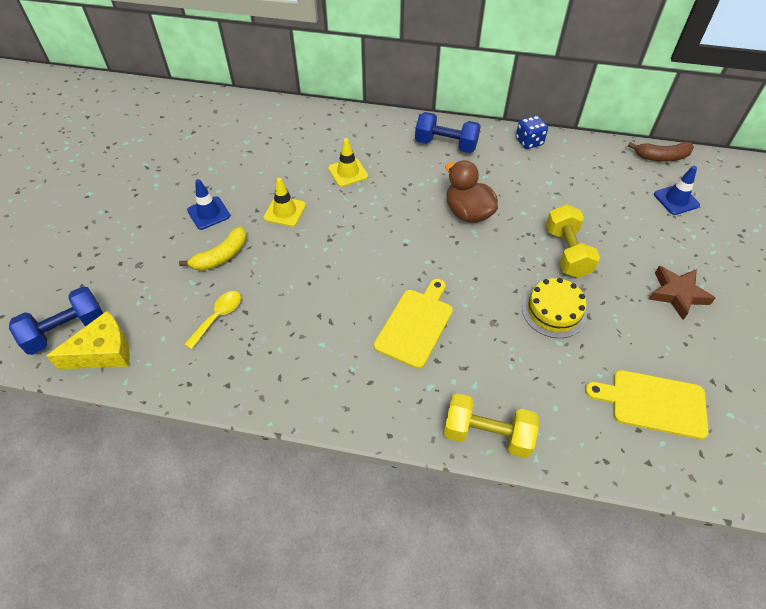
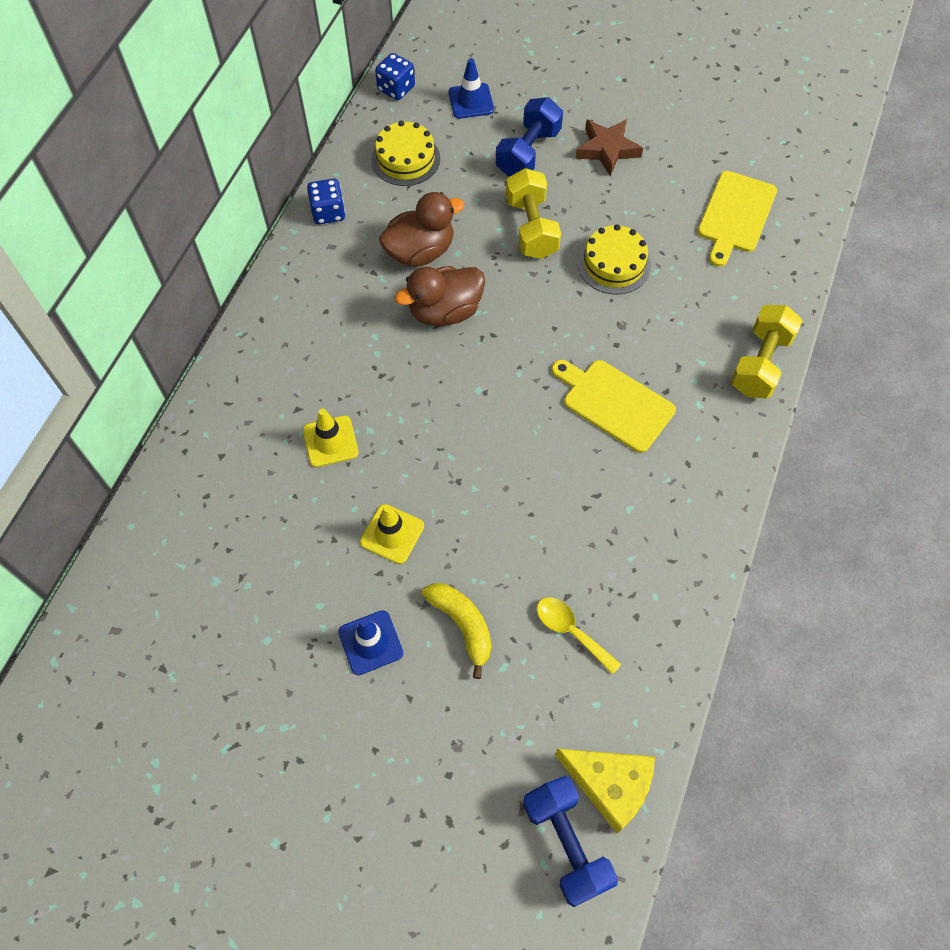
camera: 80 degrees left, 10 degrees up
yellow cheese [46,311,130,369] -> yellow cheese turned 135 degrees clockwise [555,749,655,833]
blue dumbbell [415,112,481,153] -> blue dumbbell moved to [496,97,563,177]
yellow dumbbell [546,204,600,278] -> yellow dumbbell turned 75 degrees clockwise [506,168,561,259]
brown banana [628,141,694,162] -> blue dice [375,53,415,100]
none -> yellow cake [371,121,440,186]
none -> brown duck [379,192,465,267]

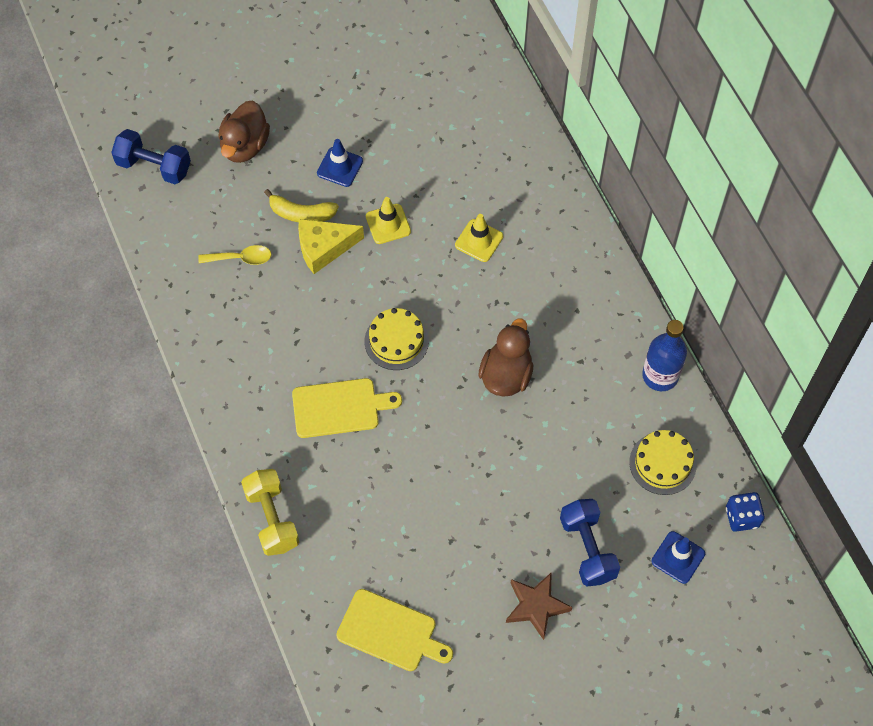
camera: 135 degrees right, 0 degrees up
blue dice [307,179,345,224] -> blue bottle [642,320,687,391]
brown duck [379,192,465,267] -> brown duck moved to [218,100,270,163]
yellow dumbbell [506,168,561,259] -> none
yellow cheese [555,749,655,833] -> yellow cheese moved to [298,219,364,274]
yellow cake [578,224,651,295] -> yellow cake moved to [364,308,429,370]
yellow cutting board [697,171,777,267] -> yellow cutting board turned 135 degrees clockwise [336,589,453,671]

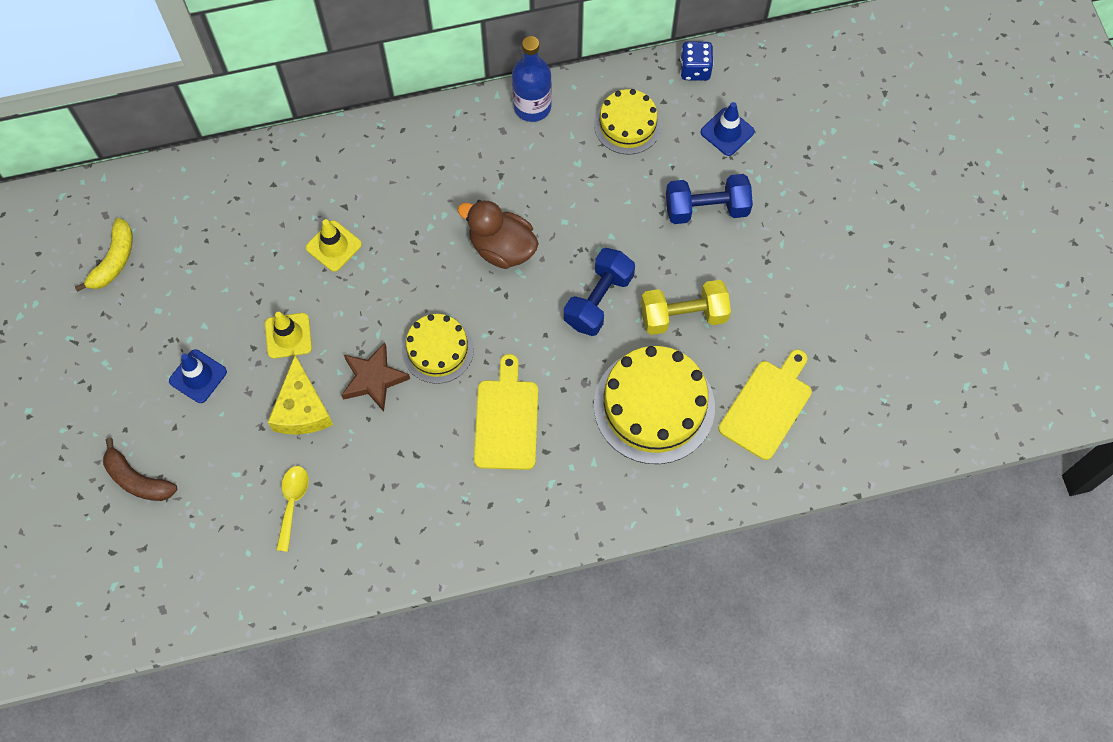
camera: 80 degrees left, 5 degrees up
blue dumbbell [111,129,191,184] -> blue dumbbell moved to [564,248,635,336]
brown duck [218,100,270,163] -> brown banana [103,438,177,501]
yellow dumbbell [241,469,299,556] -> yellow dumbbell moved to [641,280,731,335]
yellow banana [264,189,339,222] -> yellow banana moved to [75,218,133,292]
brown star [506,572,573,640] -> brown star moved to [341,342,410,412]
none -> yellow cake [594,346,715,464]

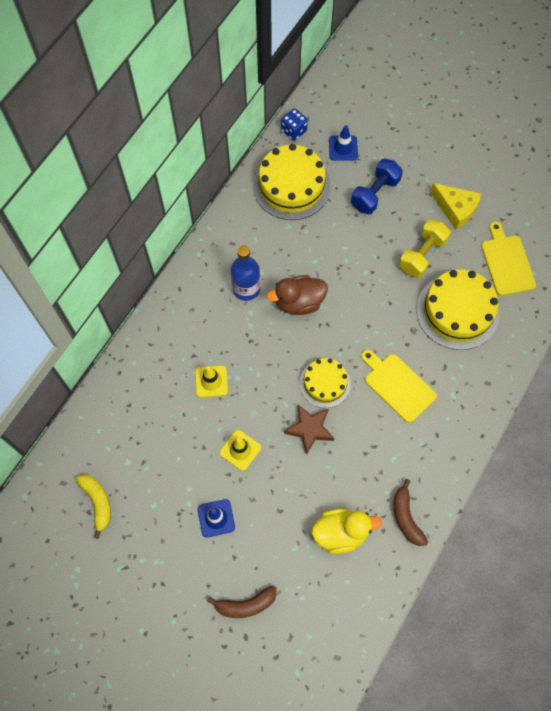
camera: 45 degrees left, 0 degrees up
yellow cheese [268,355,333,435] -> yellow cheese moved to [430,183,482,230]
yellow spoon [276,466,309,552] -> yellow duck [312,508,382,554]
blue bottle [512,36,552,122] -> blue bottle moved to [231,245,260,301]
blue dumbbell [564,248,635,336] -> none
yellow cake [594,89,662,155] -> yellow cake [253,144,331,220], size x1.66
none -> brown banana [393,479,428,546]

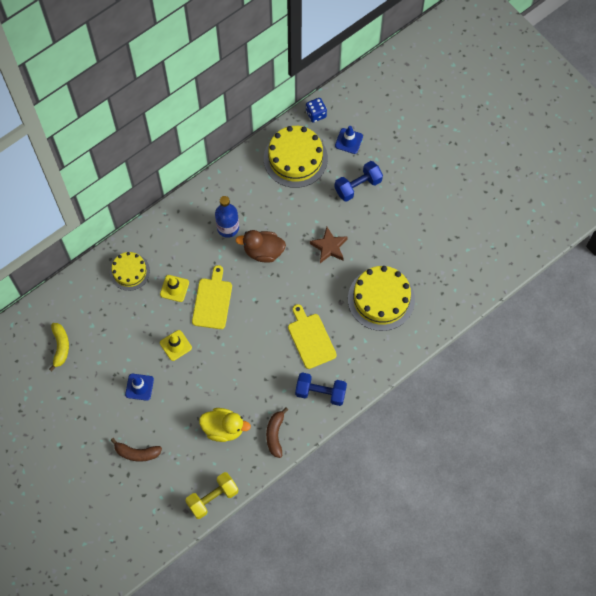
camera: 20 degrees right, 0 degrees up
brown star [284,405,335,455] -> brown star moved to [310,227,348,263]
yellow cake [299,358,351,408] -> yellow cake moved to [110,252,150,291]
yellow dumbbell [399,219,451,278] -> yellow dumbbell moved to [185,472,238,519]
yellow cheese [430,183,482,230] -> none
yellow cutting board [481,222,536,296] -> yellow cutting board moved to [192,265,232,329]
none -> blue dumbbell [295,372,347,406]

